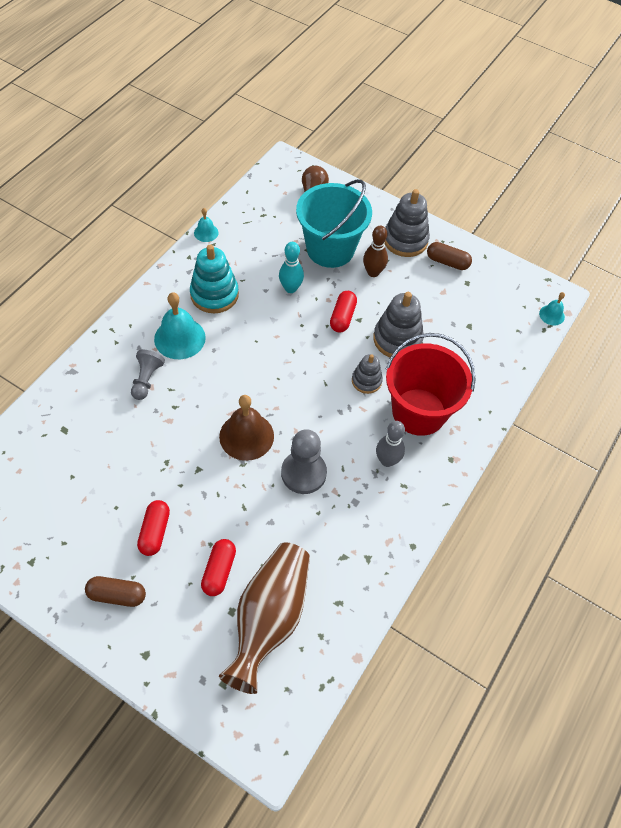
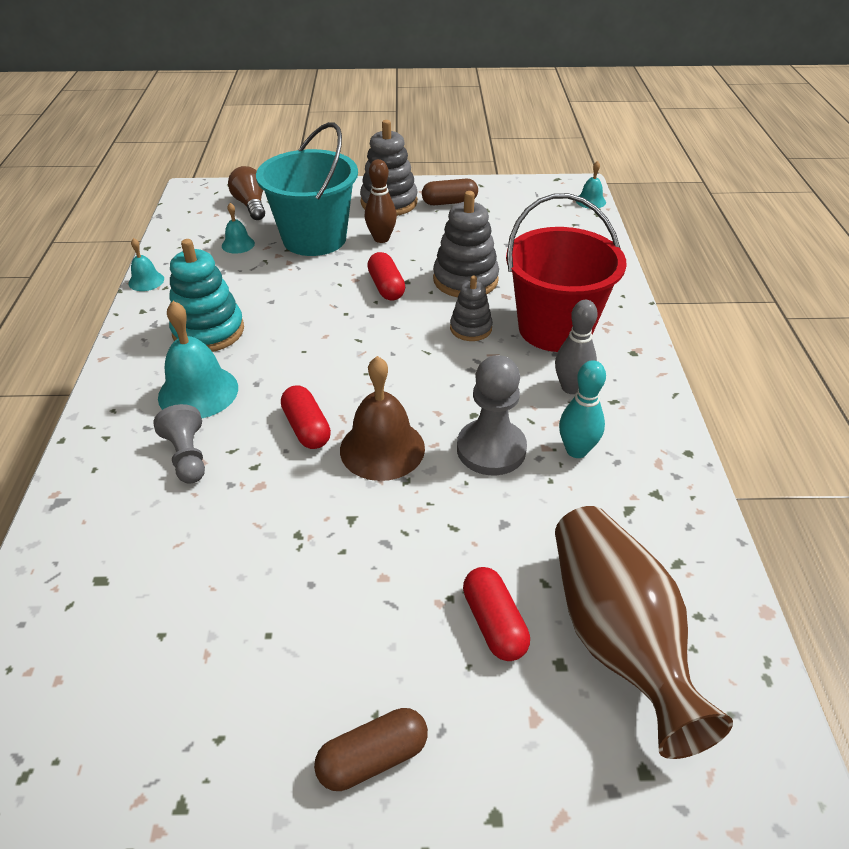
camera: 30 degrees left, 15 degrees down
red capsule [137,500,170,556] -> red capsule moved to [281,385,331,449]
turquoise bowling pin [279,242,304,293] -> turquoise bowling pin moved to [559,360,606,458]
none -> turquoise bell [222,203,255,254]

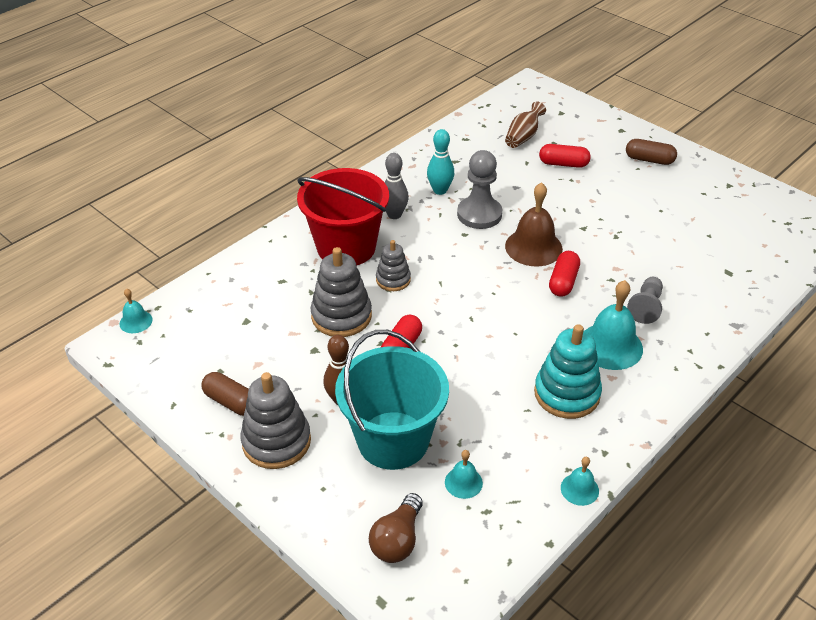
camera: 135 degrees left, 0 degrees up
red capsule [463,567,530,661] -> red capsule turned 75 degrees clockwise [539,144,591,168]
brown vase [555,506,733,759] -> brown vase [505,102,546,148], size x0.52

